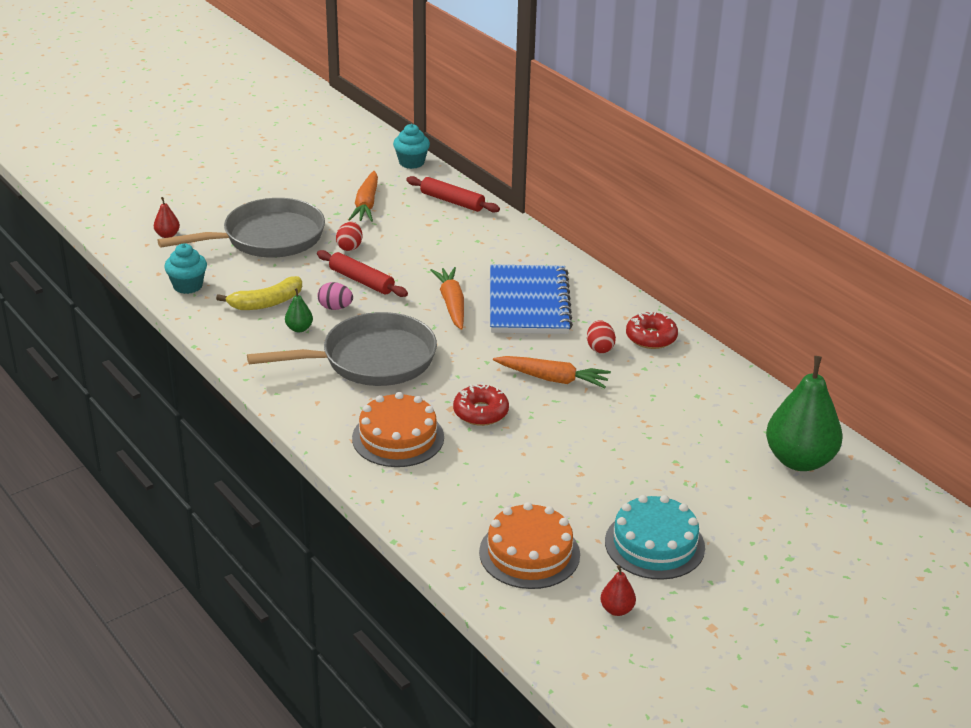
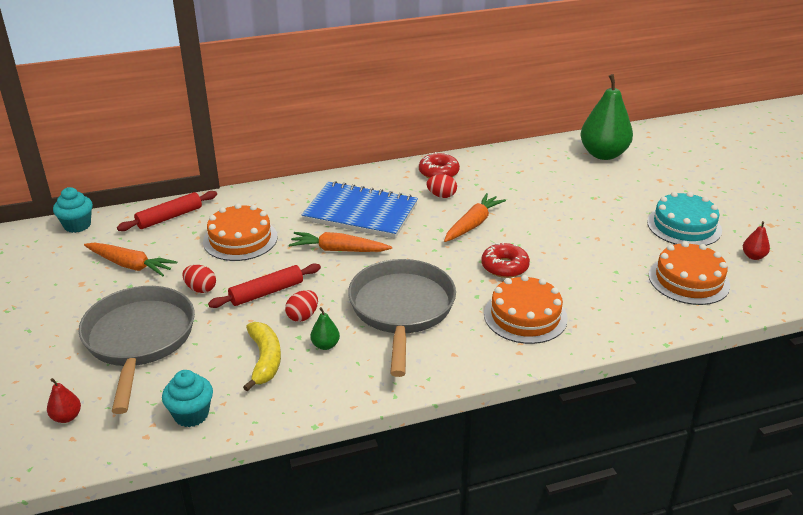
camera: 70 degrees left, 0 degrees up
pink egg [318,282,353,310] -> red egg [285,290,318,322]
none -> orange cake [203,203,278,261]

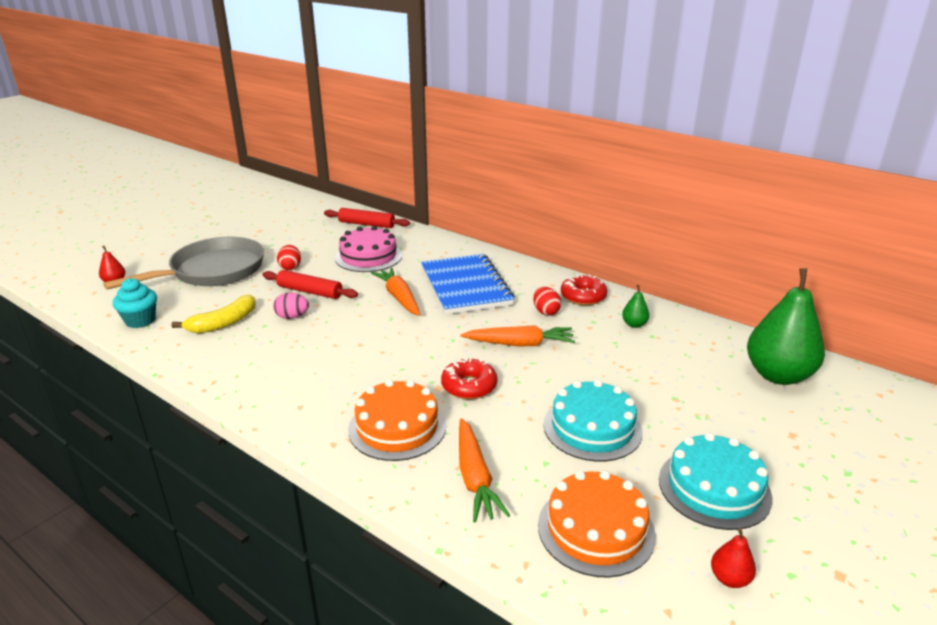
camera: 55 degrees right, 5 degrees down
turquoise cupcake [53,187,93,233] -> none
orange carrot [84,243,177,276] -> orange carrot moved to [459,418,510,522]
orange cake [203,203,278,261] -> pink cake [335,226,402,272]
red egg [285,290,318,322] -> pink egg [273,293,309,319]
green pear [311,307,340,350] -> green pear moved to [622,285,649,328]
grey pan [348,259,456,377] -> none
none -> turquoise cake [543,380,643,462]

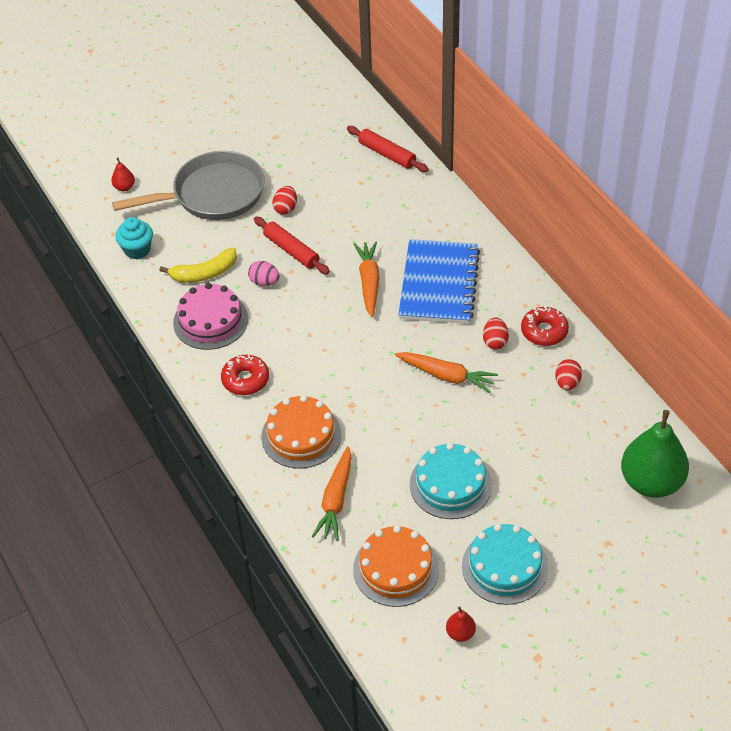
camera: 25 degrees right, 20 degrees up
pink cake [335,226,402,272] -> pink cake moved to [173,283,248,350]
red donut [441,358,497,399] -> red donut moved to [221,355,269,395]
green pear [622,285,649,328] -> red egg [555,359,582,390]

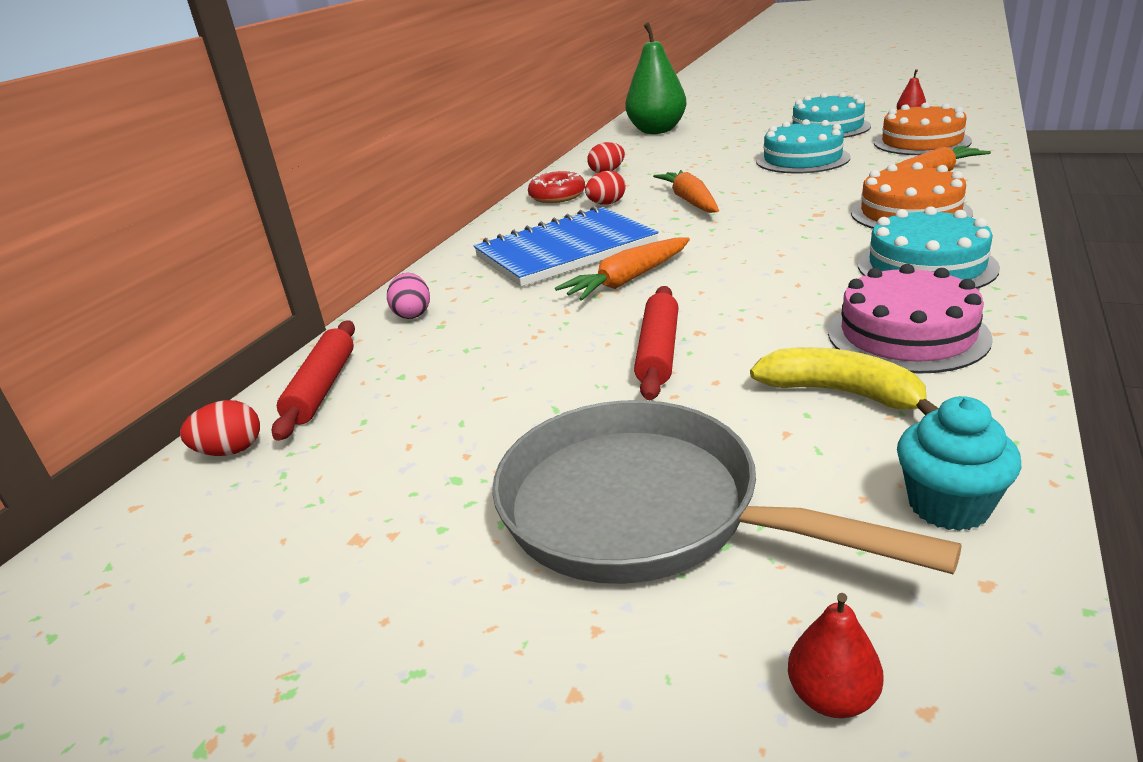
camera: 125 degrees left, 20 degrees down
red donut [221,355,269,395] -> turquoise cake [858,206,1000,289]
pink egg [248,261,280,286] -> pink egg moved to [387,273,430,319]
red egg [272,186,297,215] -> red egg moved to [180,400,260,456]

